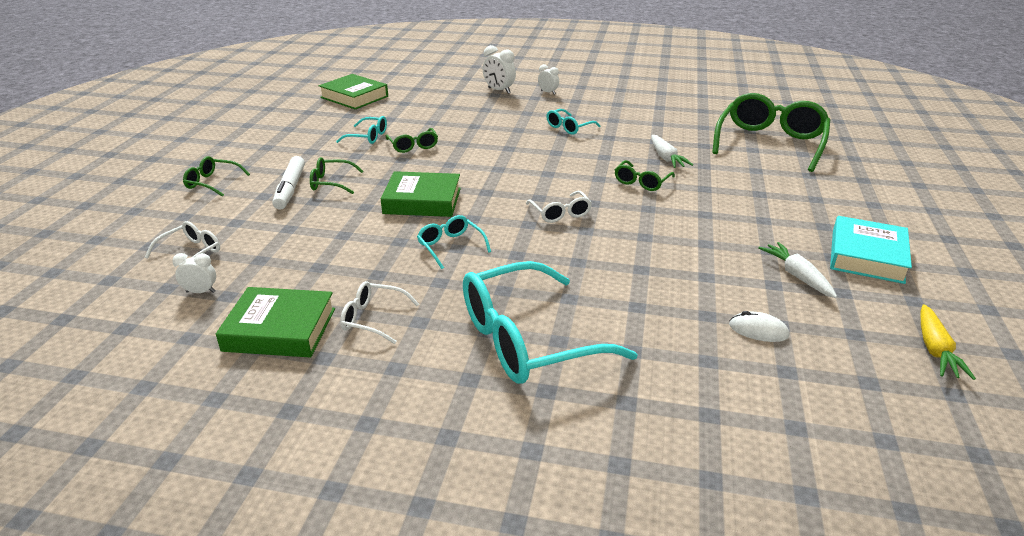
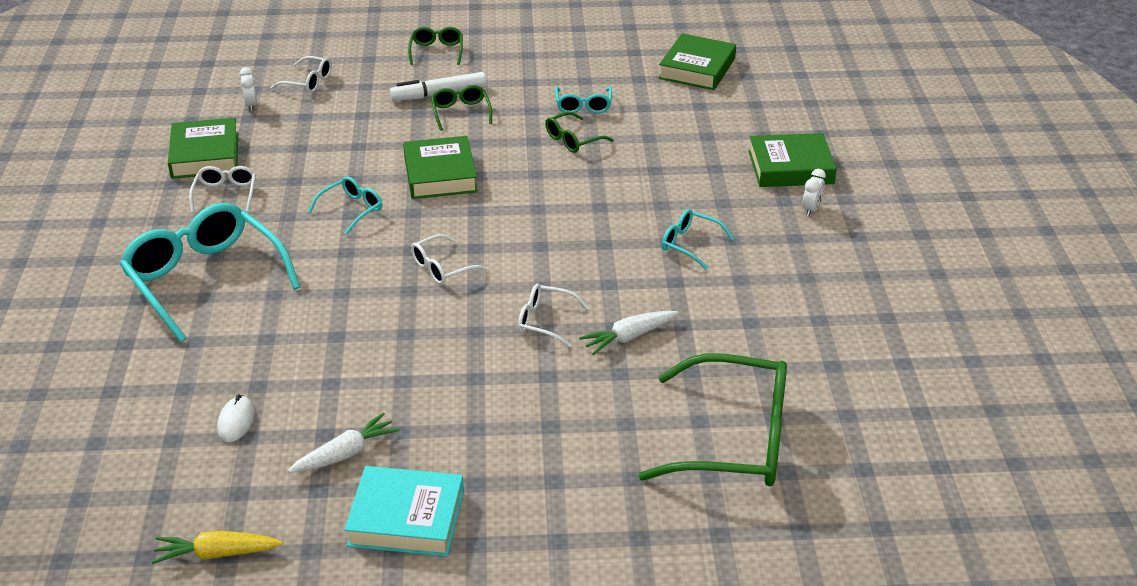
camera: 75 degrees right, 5 degrees up
white clock [483,45,516,94] -> green book [748,133,837,187]
green glasses [615,160,675,191] -> white glasses [518,284,589,347]

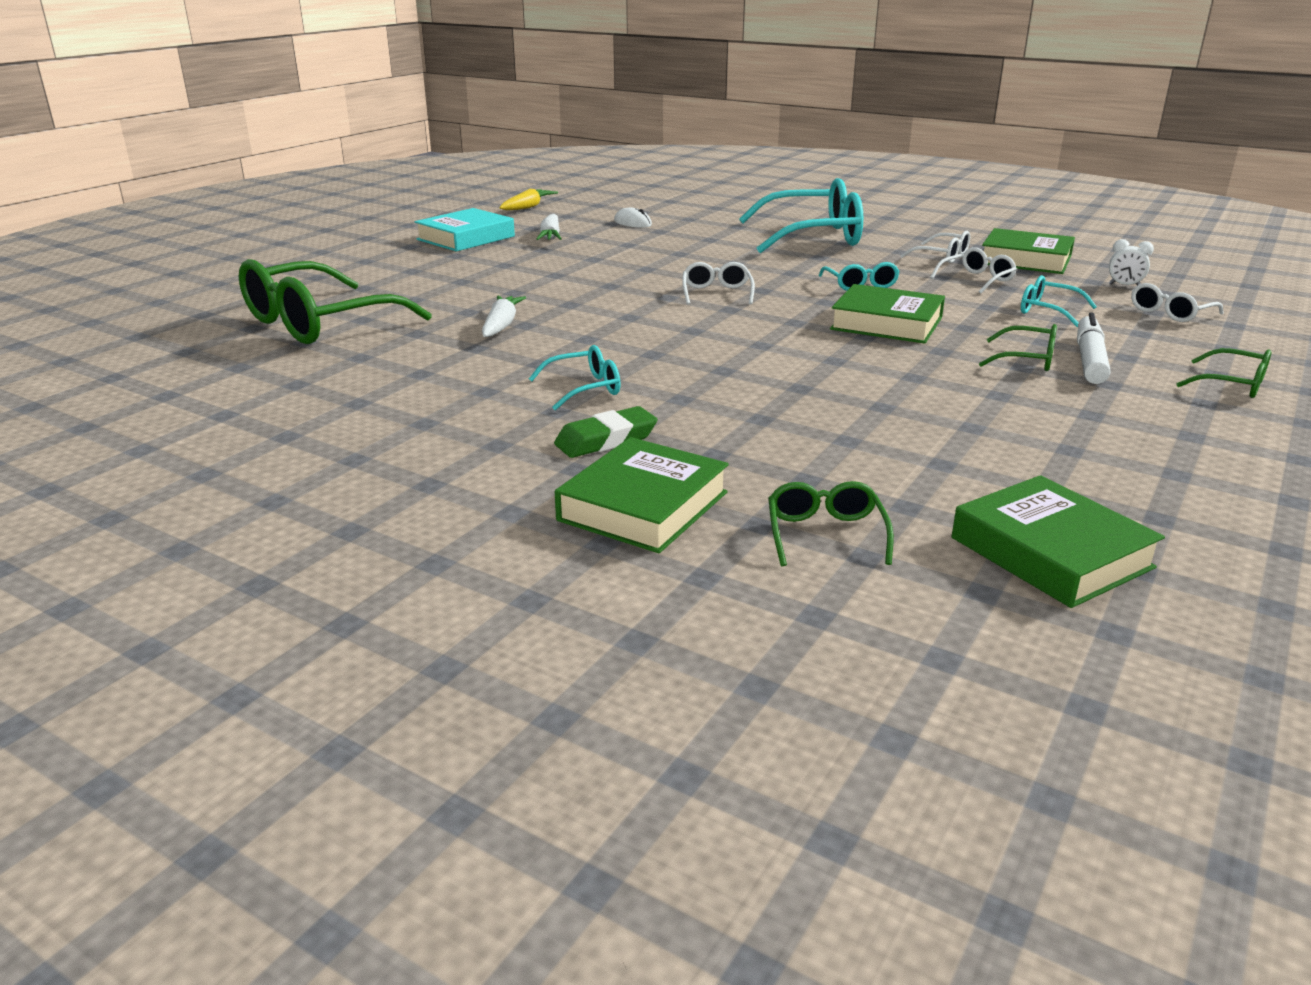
camera: 125 degrees right, 10 degrees down
white glasses [518,284,589,347] -> white glasses moved to [930,247,1017,294]
green glasses [545,112,614,153] -> green glasses moved to [768,481,894,566]
turquoise glasses [555,87,612,113] -> turquoise glasses moved to [1021,275,1097,327]
white clock [803,169,826,216] -> none
none -> green eraser [554,406,658,458]

